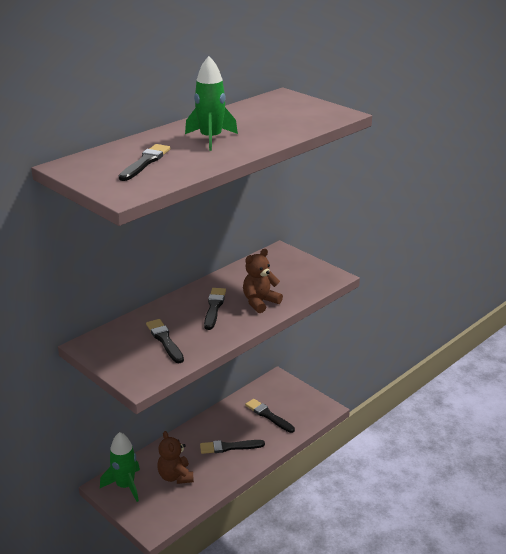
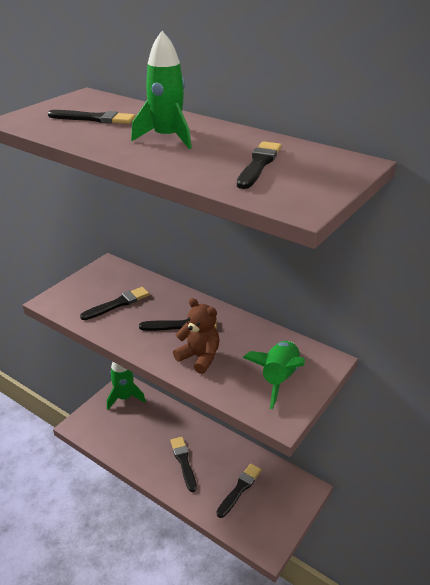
camera: 80 degrees right, 5 degrees up
brown teddy bear [157,431,194,484] -> none
none -> black brush [237,141,281,189]
none -> green rocket [243,341,305,409]

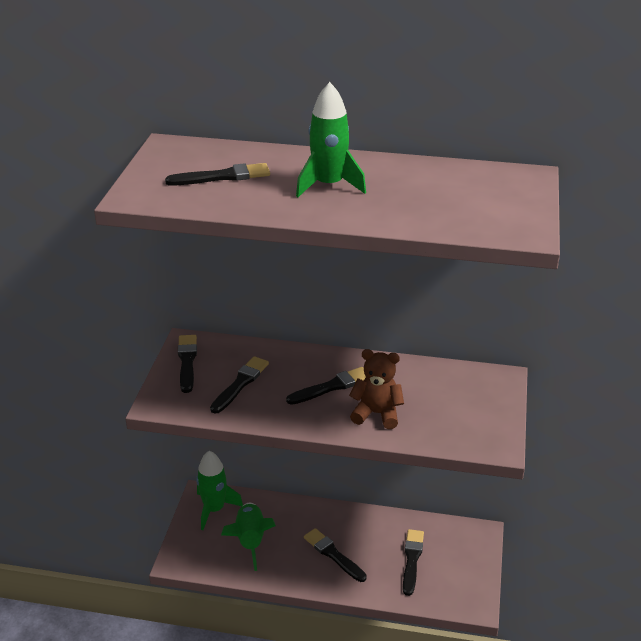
camera: 25 degrees left, 0 degrees up
black brush [237,141,281,189] -> black brush moved to [178,335,197,393]
green rocket [243,341,305,409] -> green rocket moved to [221,503,276,571]

